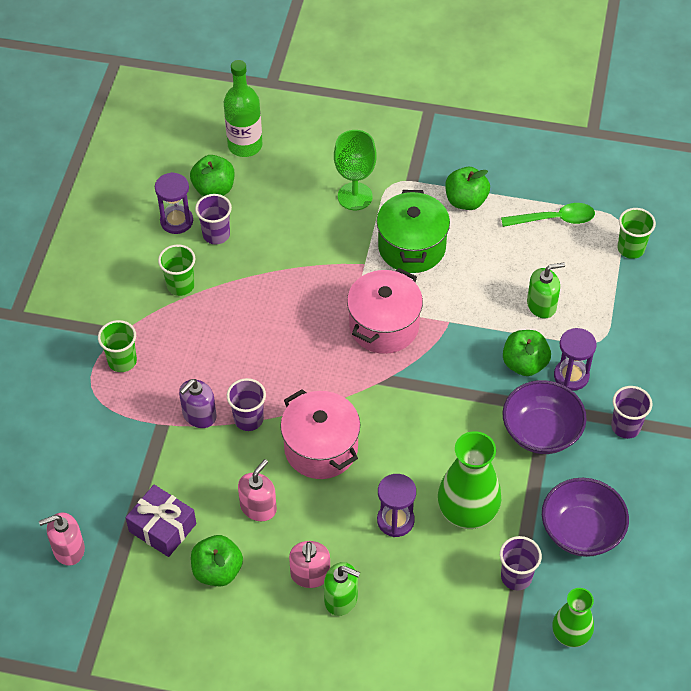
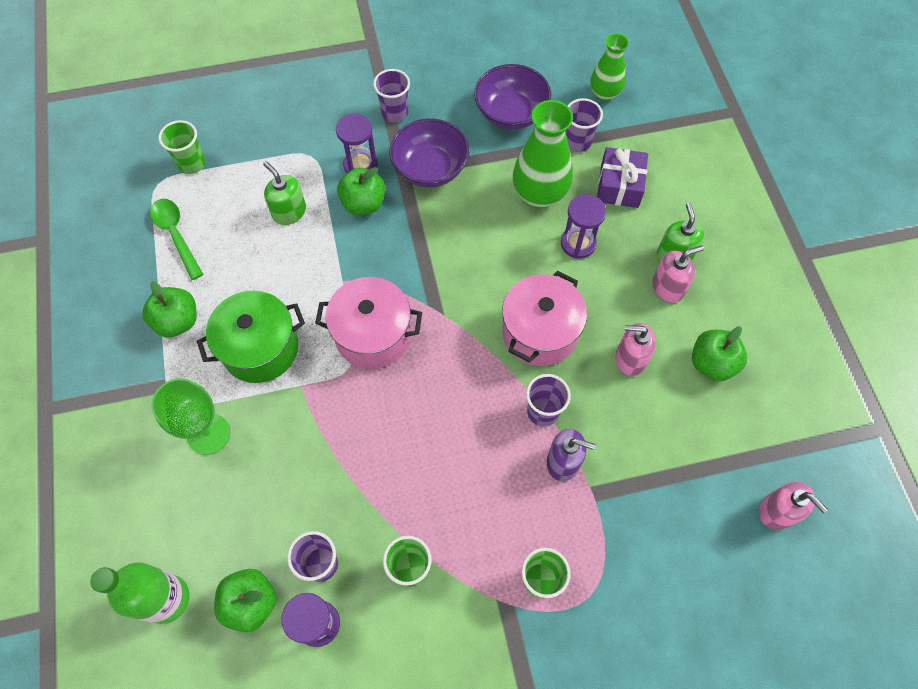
camera: 115 degrees left, 10 degrees up
purple gift [126,485,196,557] -> purple gift moved to [597,147,648,208]

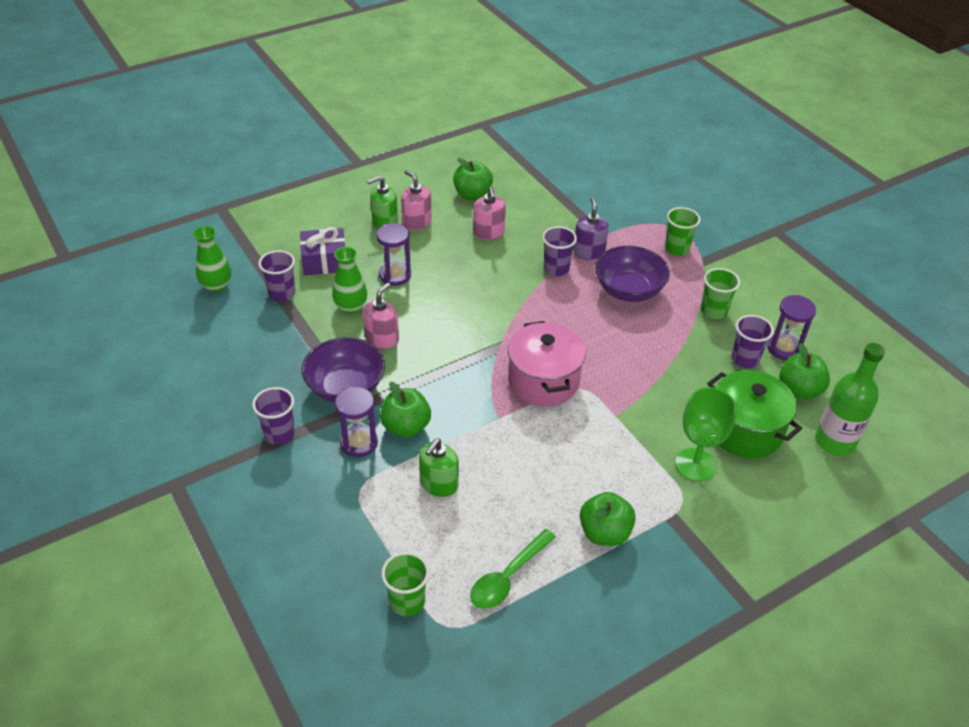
camera: 110 degrees left, 20 degrees down
green pot [197,290,305,383] -> green pot moved to [707,370,802,458]
purple bowl [474,64,551,130] -> purple bowl moved to [595,246,670,302]
pink pot [502,271,587,366] -> none
green vase [513,100,573,208] -> green vase [332,247,367,314], size x0.62
pink soap dispenser [759,481,828,530] -> pink soap dispenser moved to [363,282,399,349]

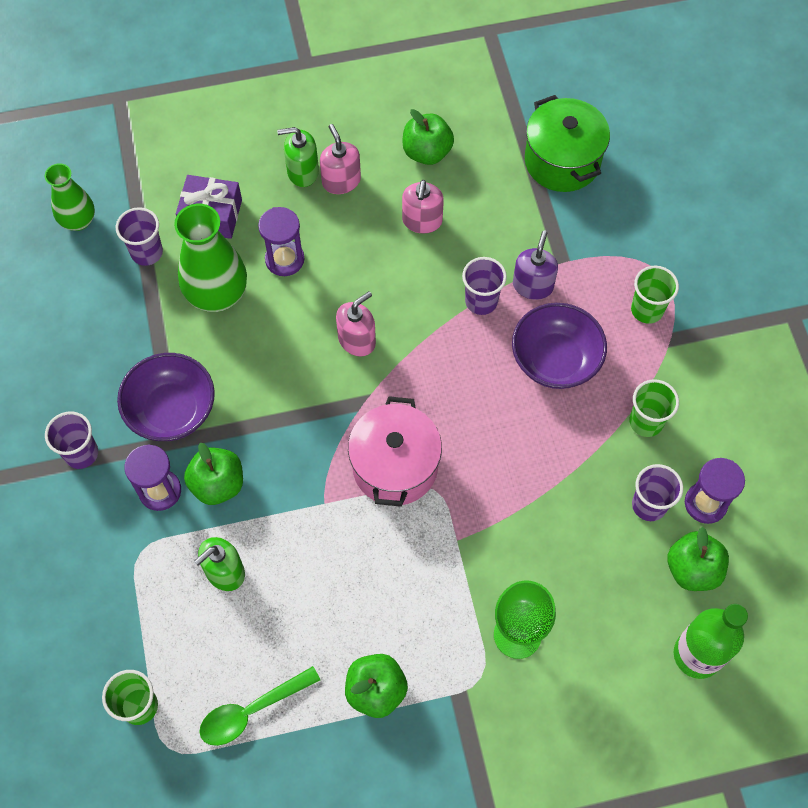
camera: 20 degrees right, 20 degrees up
green vase [332,247,367,314] -> green vase [174,204,247,312], size x1.60
pink soap dispenser [363,282,399,349] -> pink soap dispenser moved to [336,291,376,356]
green pot [707,370,802,458] -> green pot moved to [525,95,610,192]

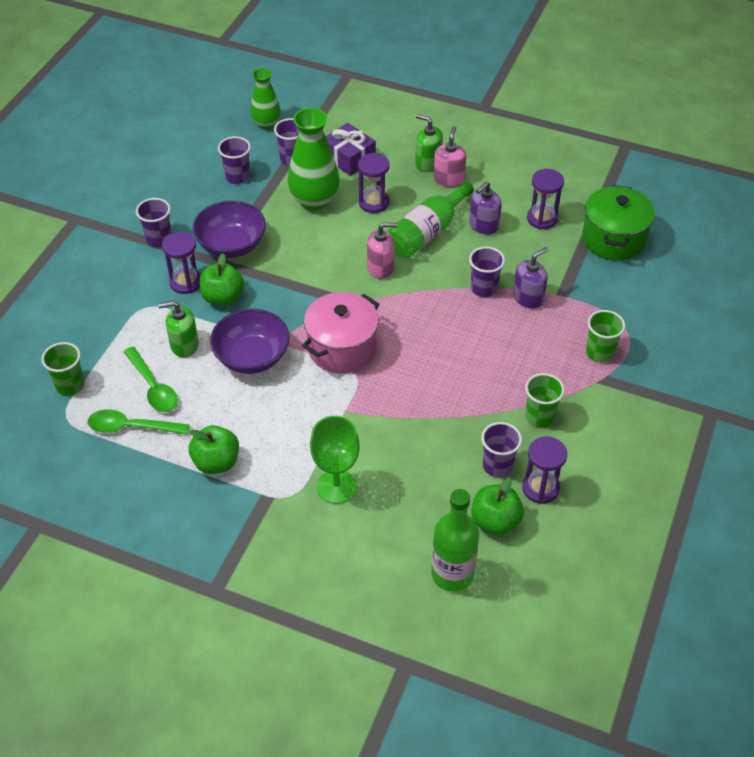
camera: 35 degrees right, 15 degrees down
green apple [402,109,454,165] -> none
pink soap dispenser [402,180,444,234] -> purple soap dispenser [469,182,502,235]
purple bowl [512,303,607,389] -> purple bowl moved to [210,309,290,374]
none -> green spoon [124,347,178,412]
none -> purple cup [218,136,251,184]
none -> green bottle [387,181,474,258]
none -> purple hourglass [527,169,564,229]

